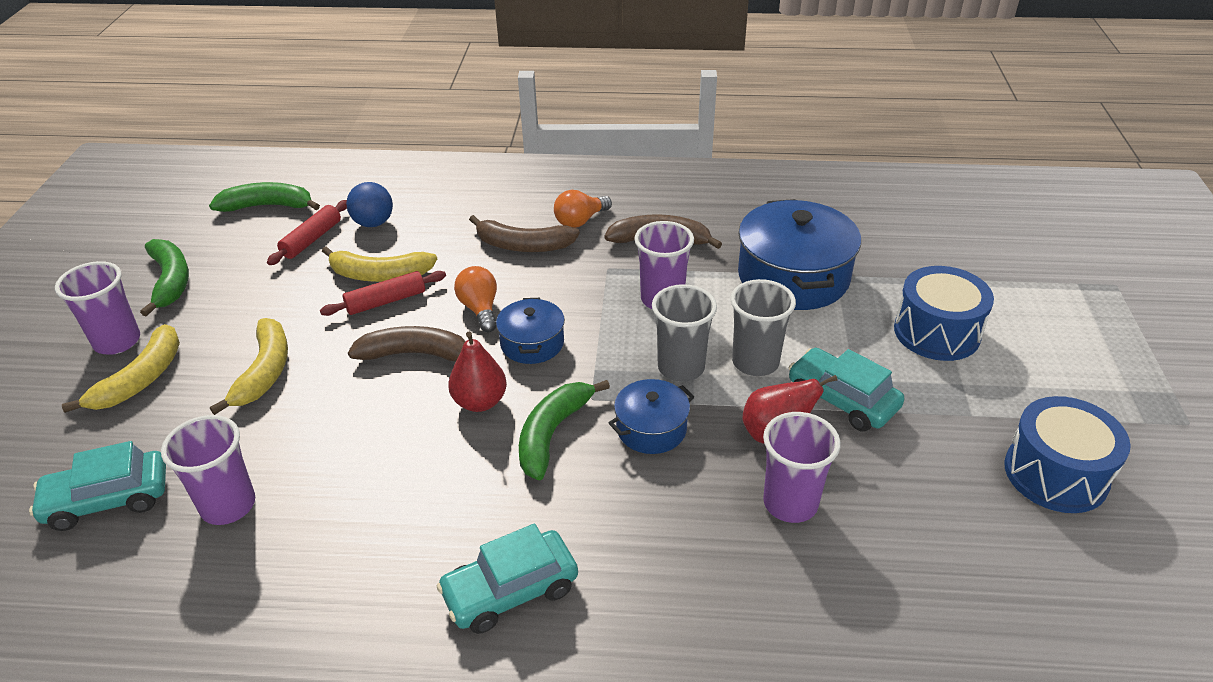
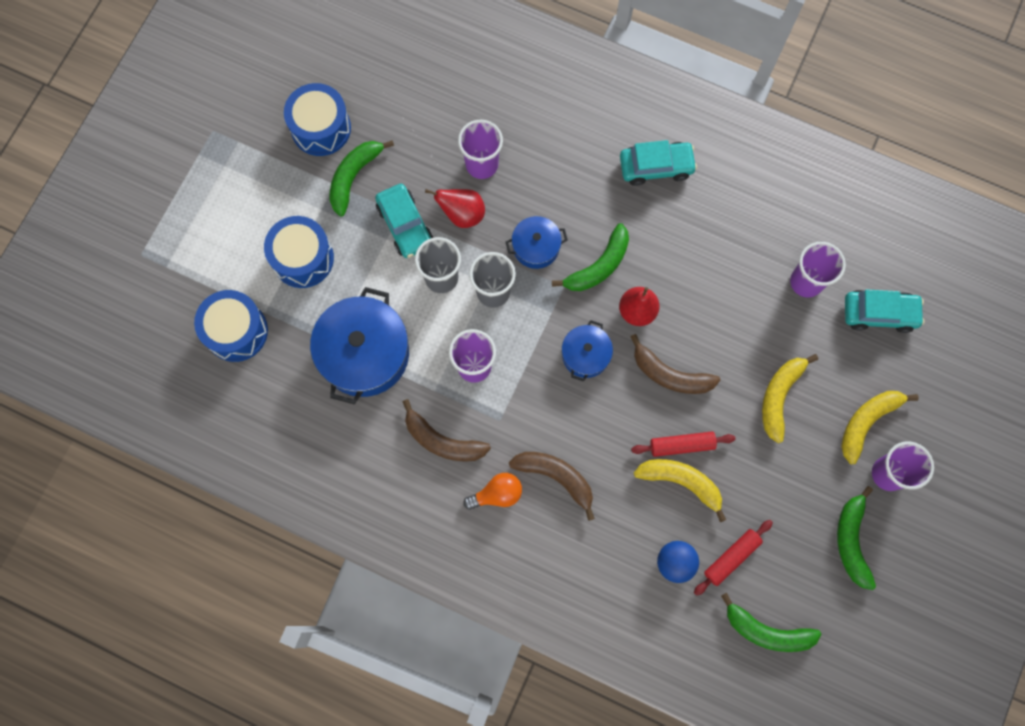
camera: 160 degrees left, 35 degrees up
orange light bulb [454,266,497,332] -> none
none -> blue drum [194,290,268,362]
none -> green banana [329,140,394,217]

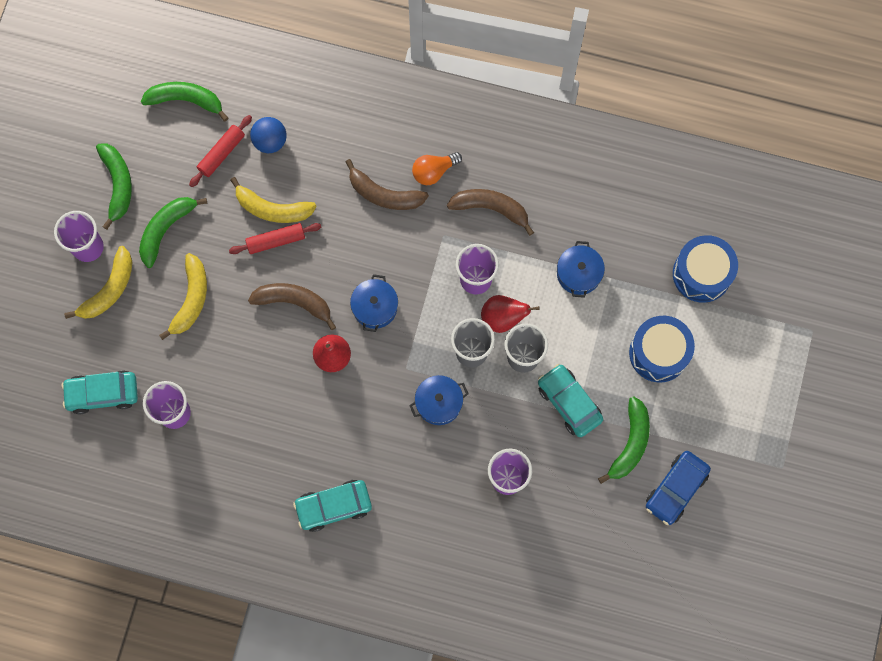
camera: 170 degrees right, 0 degrees up
blue drum [284,83,351,156] -> blue car [646,451,711,525]
blue pot [310,287,409,405] -> blue pot [557,241,605,298], size x0.53
red pear [425,189,485,228] -> red pear moved to [481,295,540,333]
green banana [552,223,629,291] -> green banana moved to [139,197,207,268]

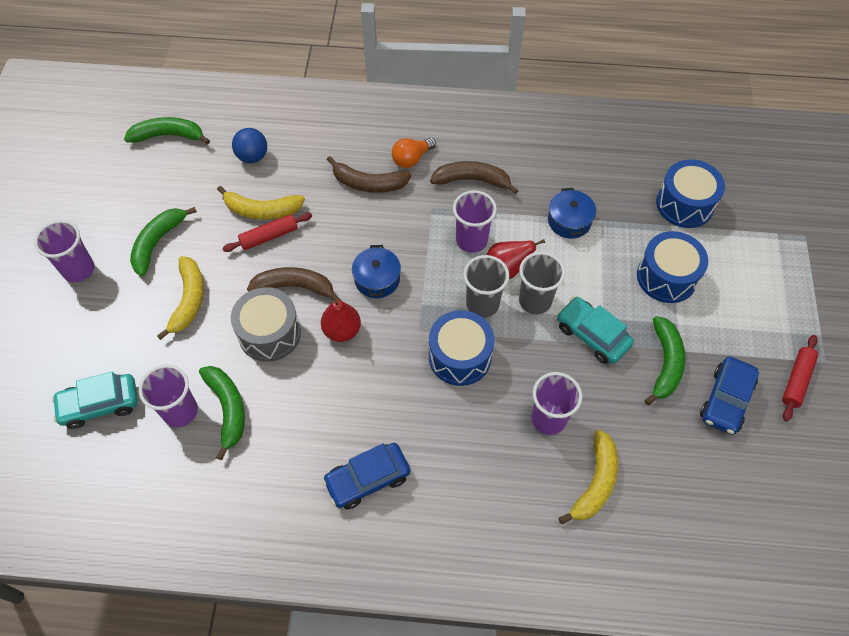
camera: 10 degrees left, 15 degrees down
yellow banana [64,246,132,319] -> yellow banana moved to [559,430,618,524]
green banana [96,144,132,230] -> green banana moved to [199,366,245,460]
red rolling pin [189,115,252,187] -> red rolling pin moved to [782,335,818,421]
turquoise car [293,480,372,532] -> blue car [322,443,410,510]
blue pot [409,375,469,425] -> blue drum [429,310,494,386]
none -> grey drum [231,287,301,362]

